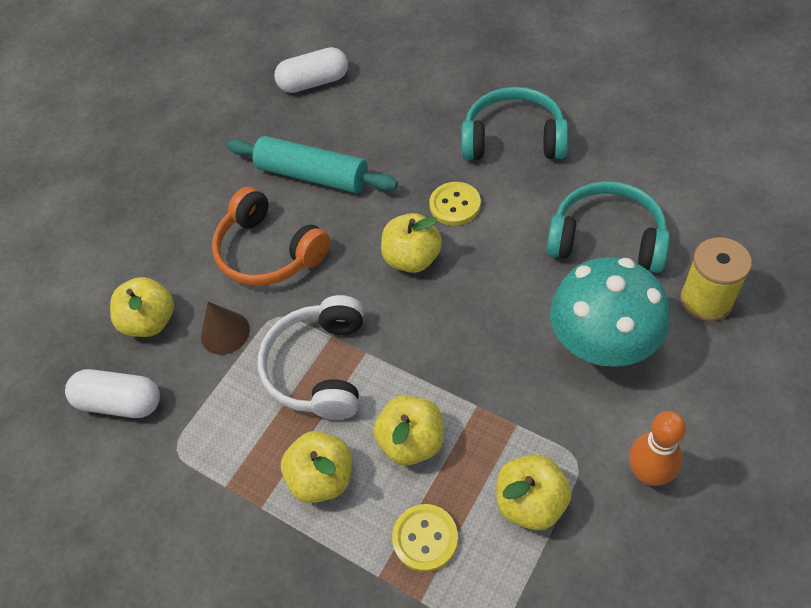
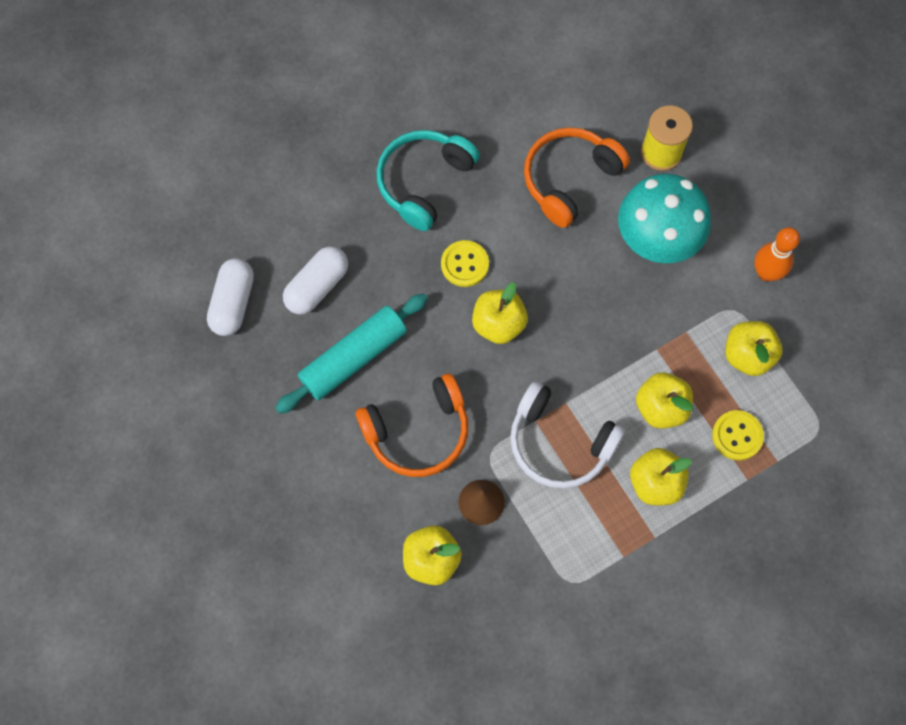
camera: 70 degrees left, 15 degrees up
white capsule [65,369,160,418] -> white capsule moved to [283,246,348,315]
turquoise headphones [546,181,670,273] -> orange headphones [524,127,630,228]

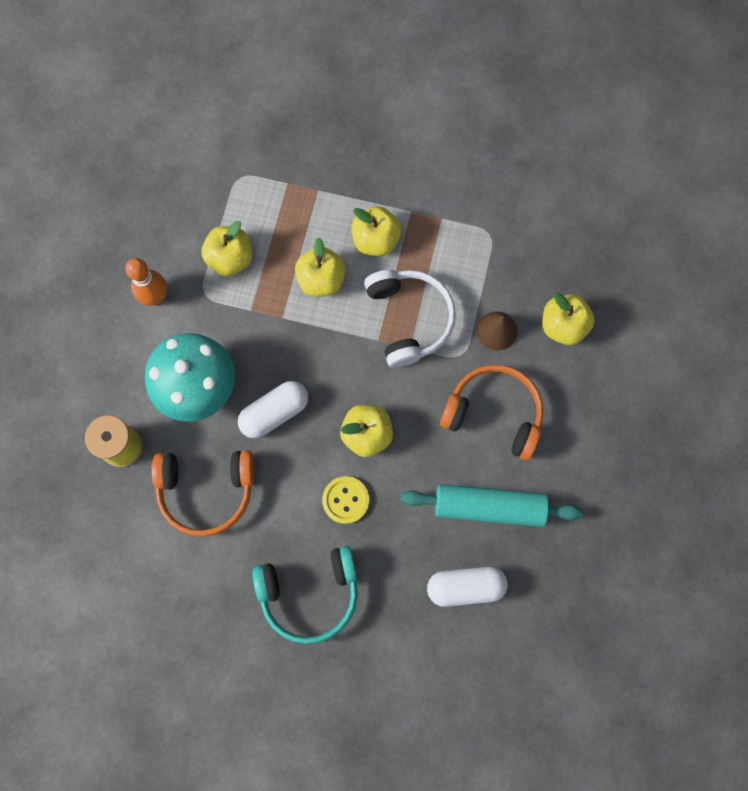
camera: 135 degrees left, 5 degrees up
white capsule [207,258,254,336] -> white capsule moved to [238,381,308,438]
yellow button [712,410,764,460] -> none

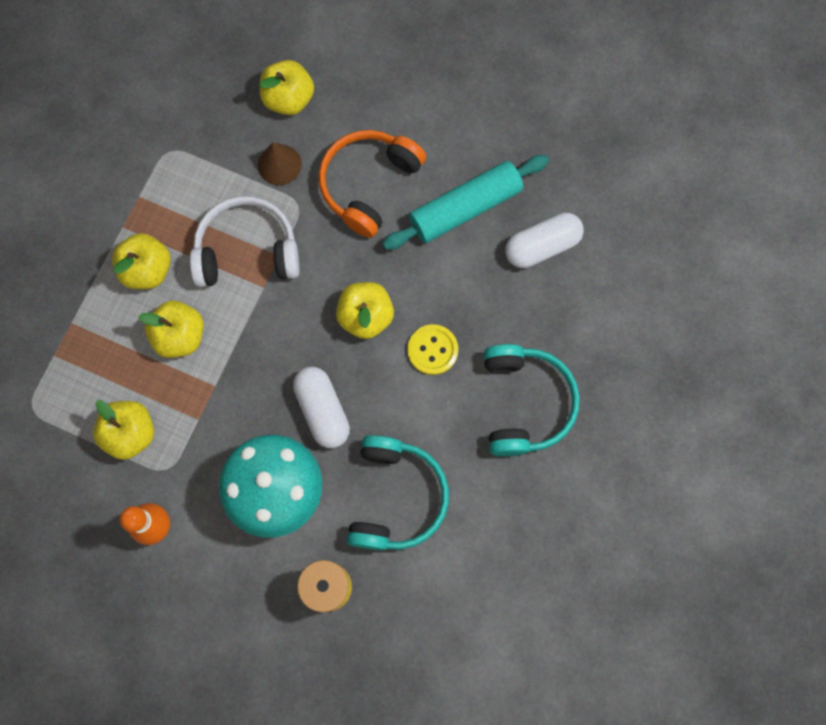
camera: 80 degrees left, 0 degrees up
orange headphones [151,450,255,537] -> turquoise headphones [347,435,449,550]
turquoise rolling pin [401,484,583,527] -> turquoise rolling pin turned 45 degrees clockwise [382,155,549,250]
white capsule [427,566,508,607] -> white capsule turned 60 degrees clockwise [505,213,584,268]

